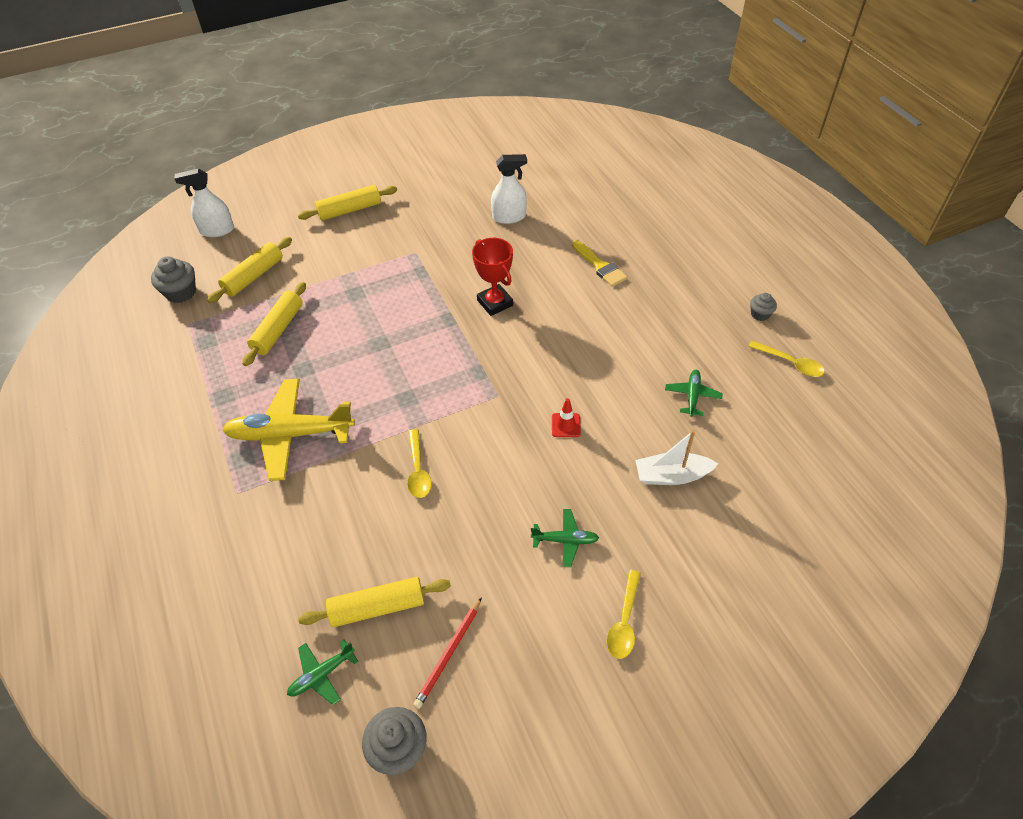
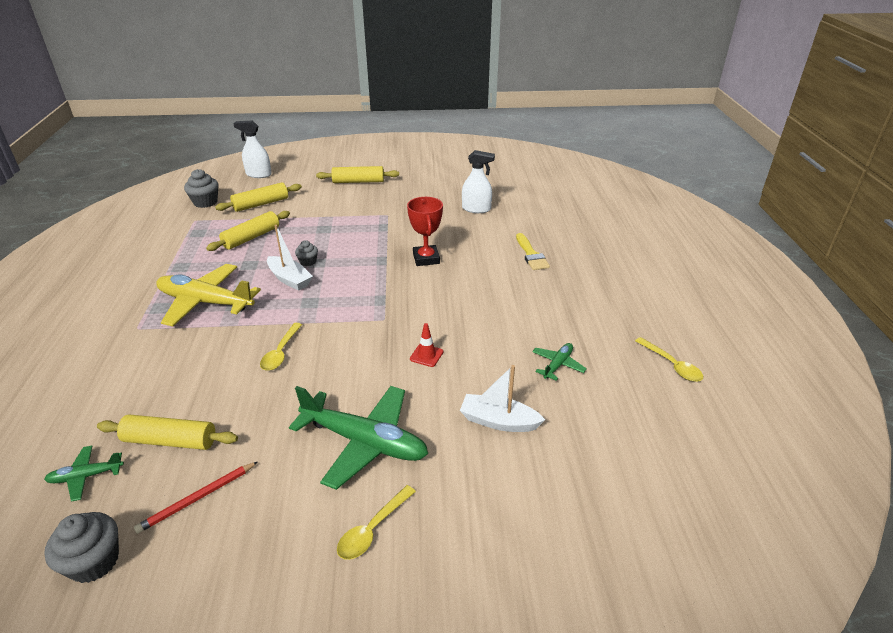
camera: 20 degrees right, 15 degrees down
green plane [531,509,599,567] -> green plane [289,386,428,490], size x2.12
grey cupcake [750,293,777,321] -> grey cupcake moved to [295,240,318,266]
none -> white boat [267,225,313,291]

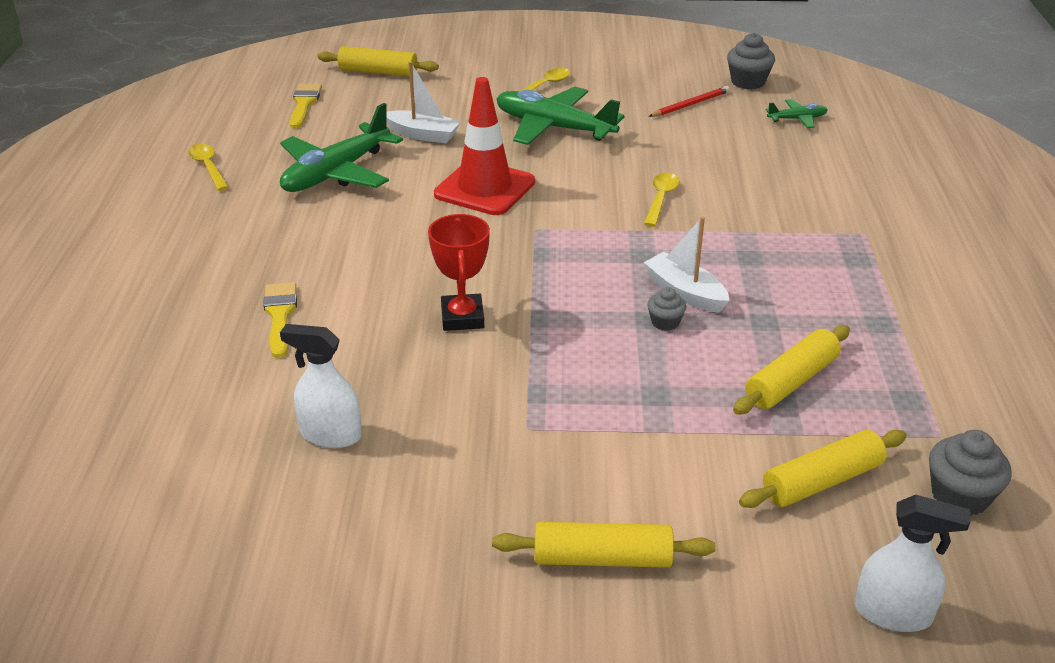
camera: 175 degrees left, 0 degrees up
yellow rolling pin [97,414,238,450] -> yellow rolling pin moved to [317,46,439,76]
yellow plane [156,264,261,326] -> none
red traffic cone [410,323,443,367] -> red traffic cone [434,77,535,215], size x2.46
green plane [532,343,587,381] -> green plane [280,103,403,192], size x2.12
none -> yellow brush [290,84,322,128]

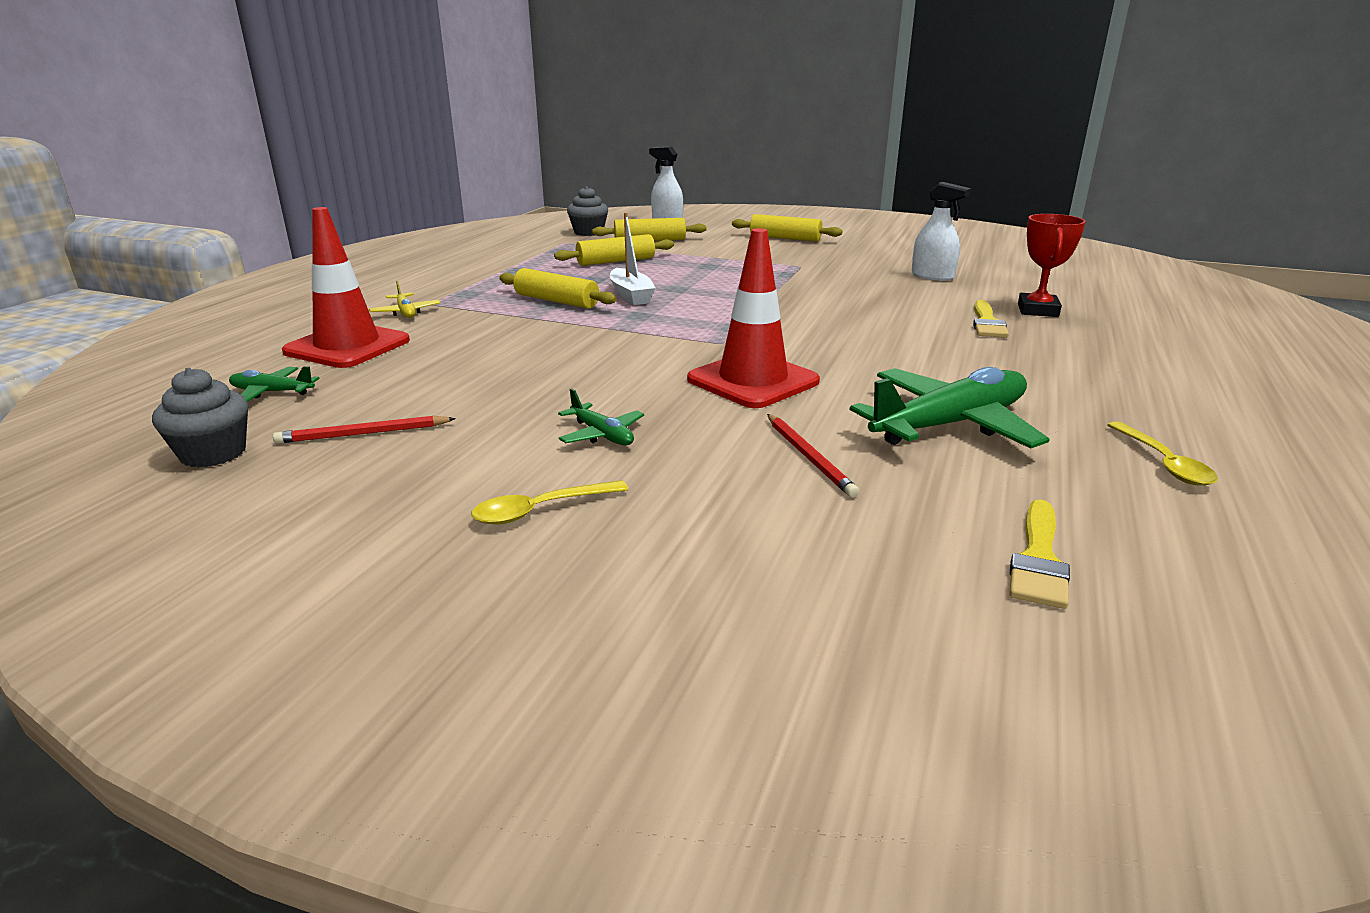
camera: 160 degrees left, 10 degrees down
yellow rolling pin [317,46,439,76] -> yellow rolling pin moved to [499,268,617,309]
white boat [387,62,461,143] -> red pencil [767,414,859,497]
red trophy [428,214,490,331] -> red trophy moved to [1018,214,1086,317]
green plane [496,87,624,145] -> green plane [558,388,644,446], size x0.47
yellow spoon [644,173,679,227] -> none
grey cupcake [647,287,686,331] -> none
none -> red traffic cone [282,207,410,368]
none -> yellow plane [369,280,441,318]

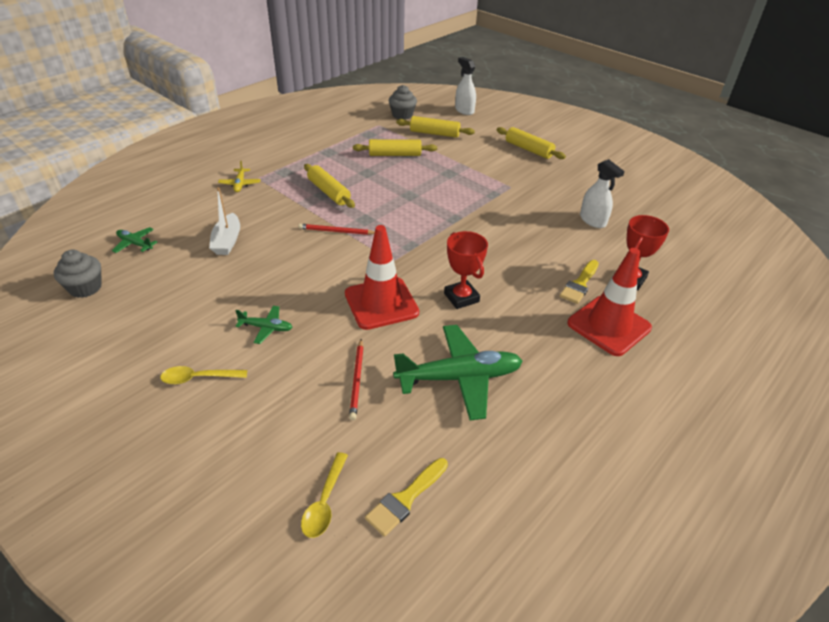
camera: 20 degrees right, 15 degrees up
red pencil [273,416,456,444] -> red pencil moved to [298,224,375,235]
red traffic cone [282,207,410,368] -> red traffic cone moved to [567,248,652,356]
green plane [558,388,644,446] -> green plane turned 60 degrees counterclockwise [235,306,293,344]
white boat [610,213,656,305] -> white boat moved to [209,187,240,255]
yellow spoon [1107,421,1218,486] -> yellow spoon moved to [301,452,348,538]
none -> red trophy [444,231,488,309]

